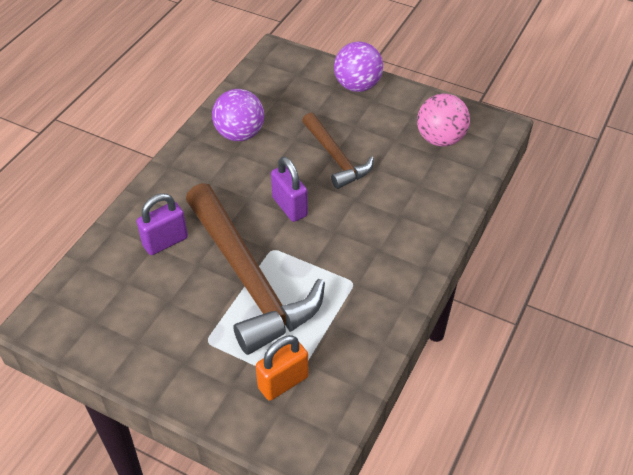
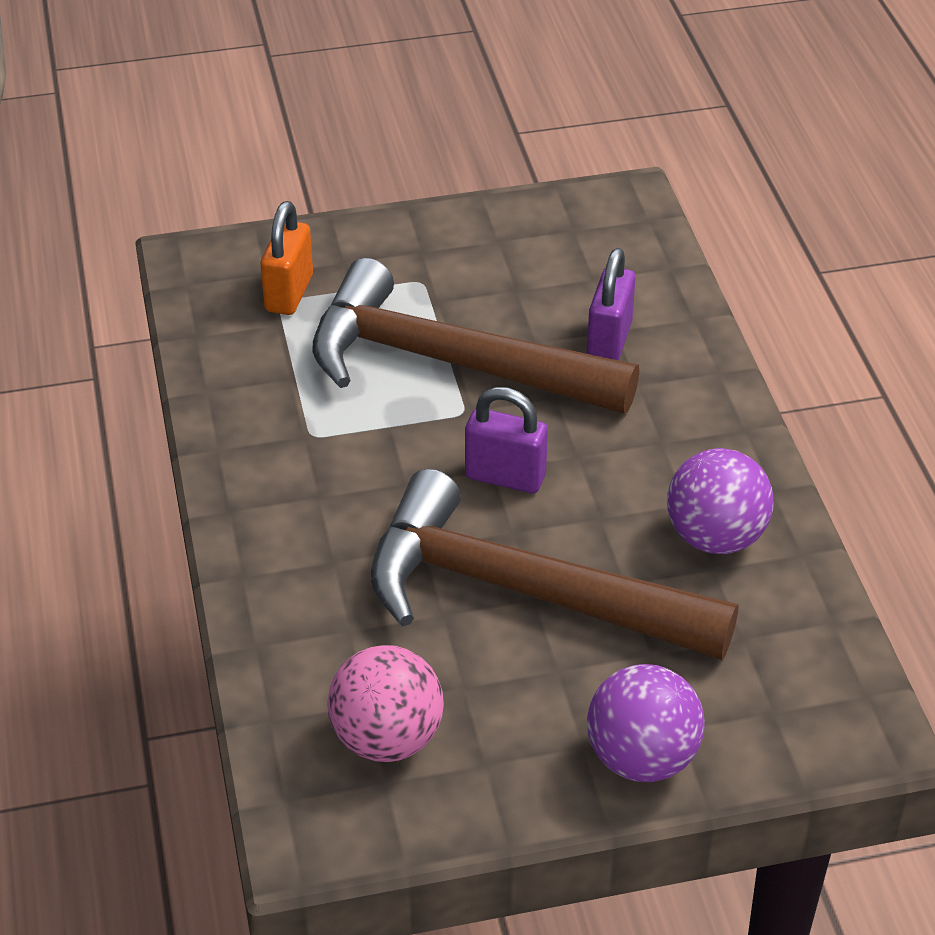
camera: 140 degrees right, 5 degrees down
brown hammer [302,112,374,189] -> brown hammer [371,469,738,660], size x1.81

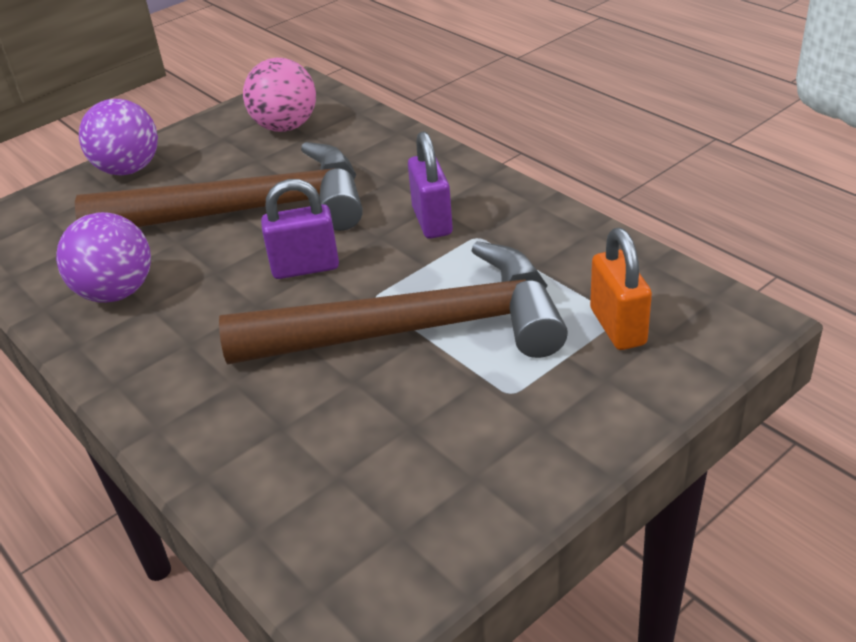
camera: 155 degrees right, 5 degrees down
purple padlock [587,248,635,360] -> purple padlock moved to [408,131,453,239]

